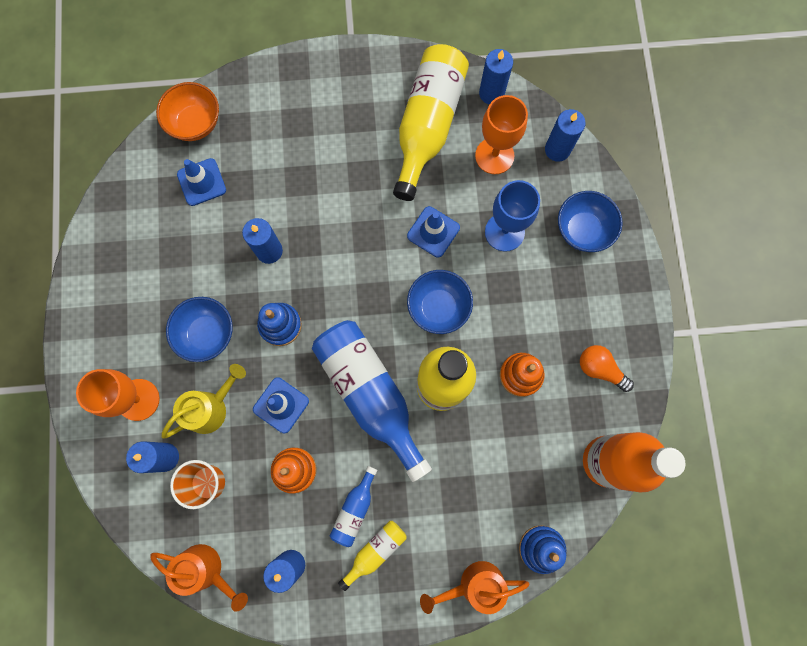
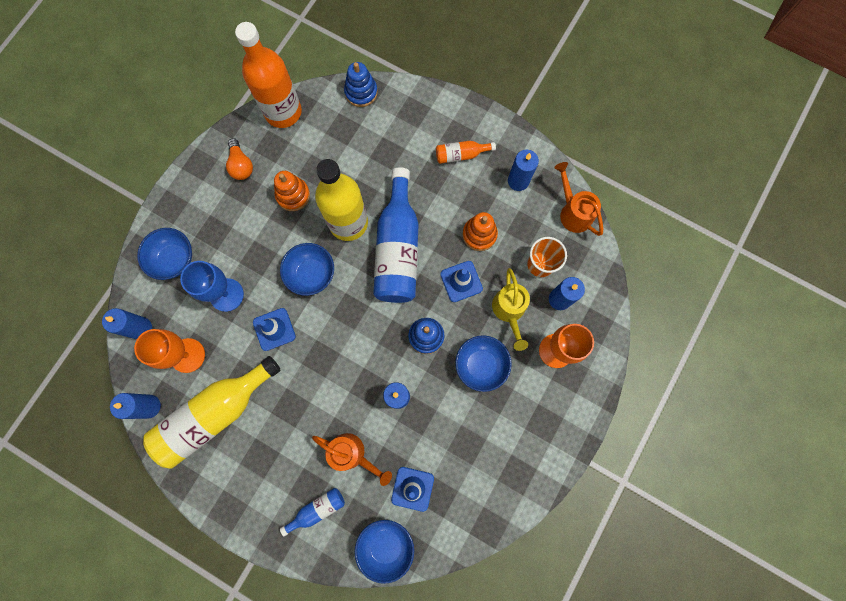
camera: 145 degrees left, 0 degrees up
orange bowl [156,82,219,141] -> blue bowl [355,520,414,584]
yellow watering can [162,364,246,439] -> yellow watering can turned 90 degrees counterclockwise [492,268,530,351]
blue bottle [330,466,377,547] -> blue bottle moved to [280,488,345,536]
yellow bottle [338,521,407,591] -> orange bottle [436,141,496,164]
orange watering can [420,561,530,614] -> orange watering can moved to [312,433,392,486]

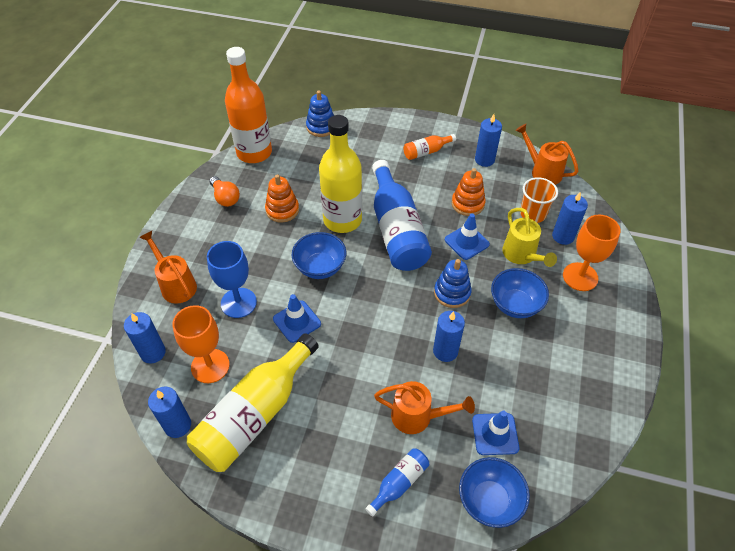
camera: 15 degrees left, 25 degrees down
blue bowl [137,228,192,280] -> orange watering can [139,231,197,304]

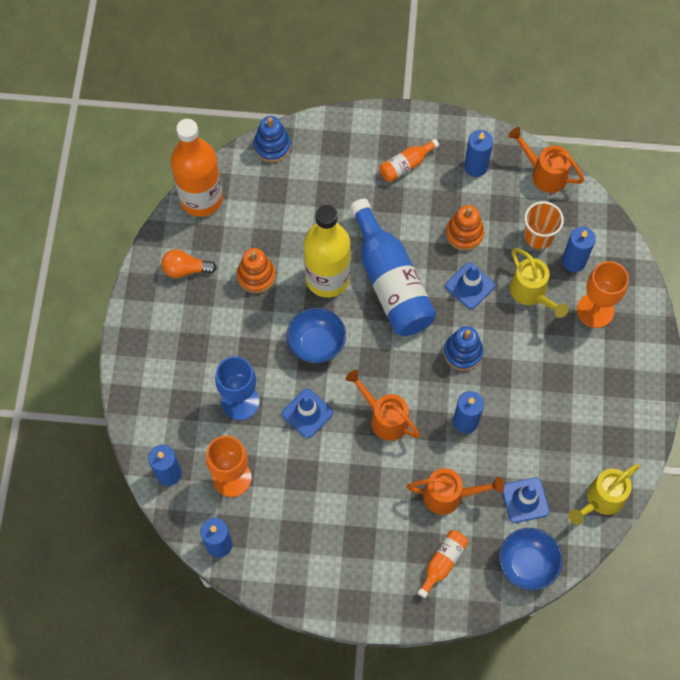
camera: 10 degrees left, 15 degrees up
orange watering can [139,231,197,304] -> orange watering can moved to [345,370,420,441]
yellow bottle [187,333,319,472] -> none
orange light bulb [210,176,240,207] -> orange light bulb turned 135 degrees clockwise [161,249,217,278]
blue bottle [365,448,429,517] -> orange bottle [417,530,468,598]
blue bowl [491,268,549,318] -> none
none -> yellow watering can [569,464,640,525]

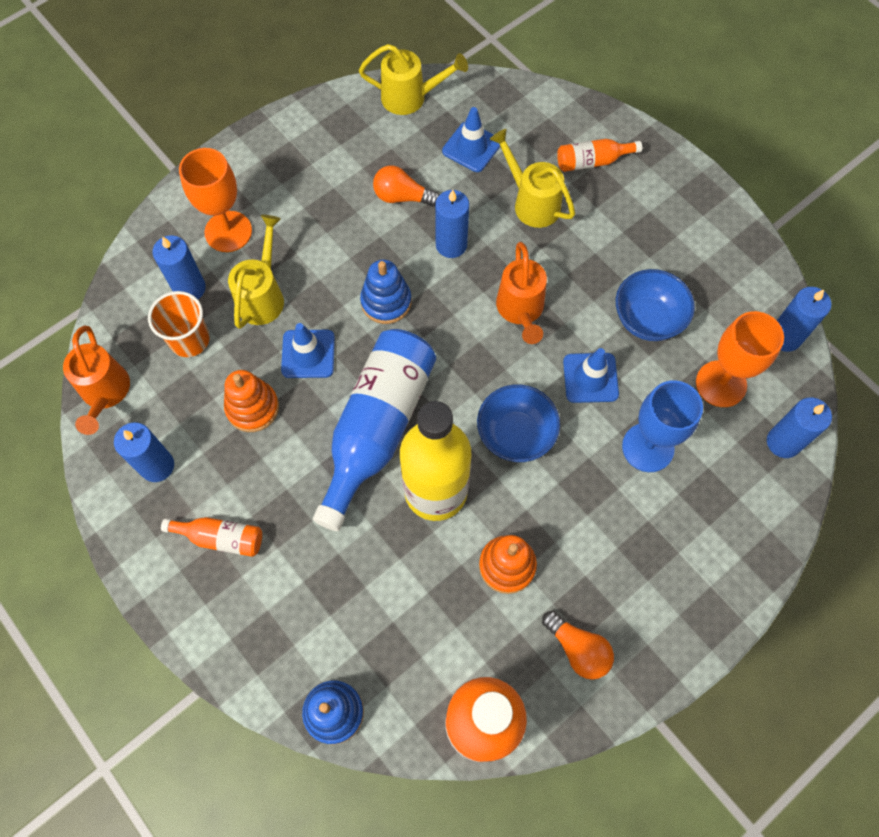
camera: 135 degrees left, 0 degrees up
orange watering can [407,468,504,515] -> yellow watering can [490,129,575,228]
blue bowl [499,528,562,591] -> blue bowl moved to [616,269,695,341]
none -> orange light bulb [373,165,440,207]

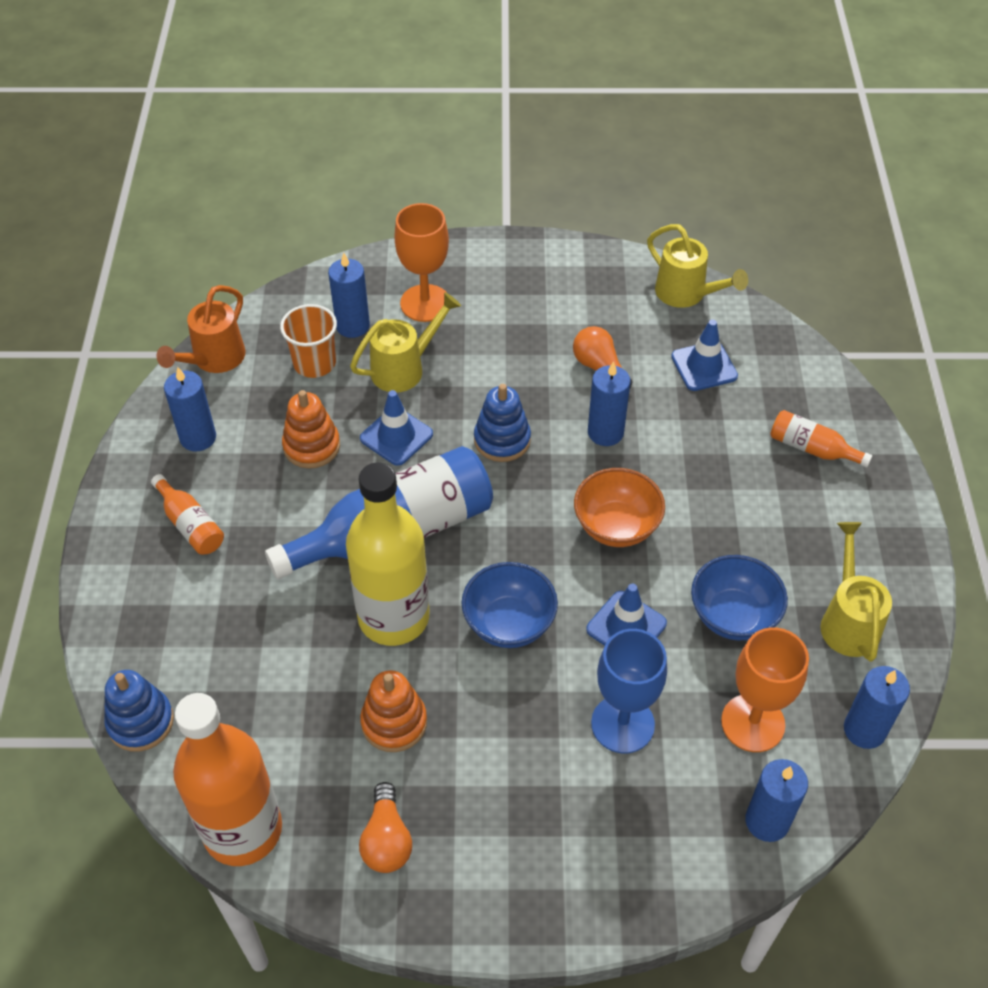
camera: 40 degrees right, 15 degrees down
yellow watering can [490,129,575,228] -> yellow watering can moved to [820,522,892,662]
orange watering can [496,242,547,344] -> orange bowl [574,468,665,547]

